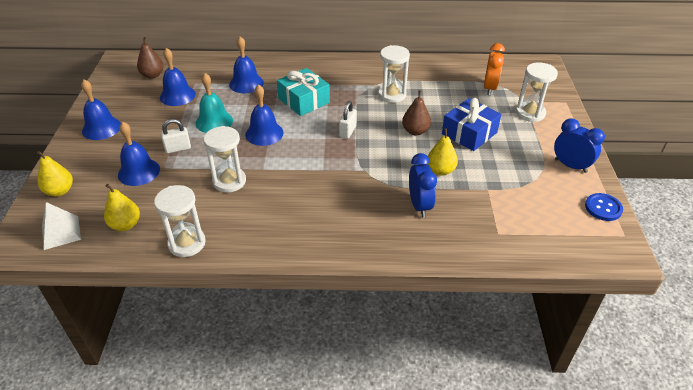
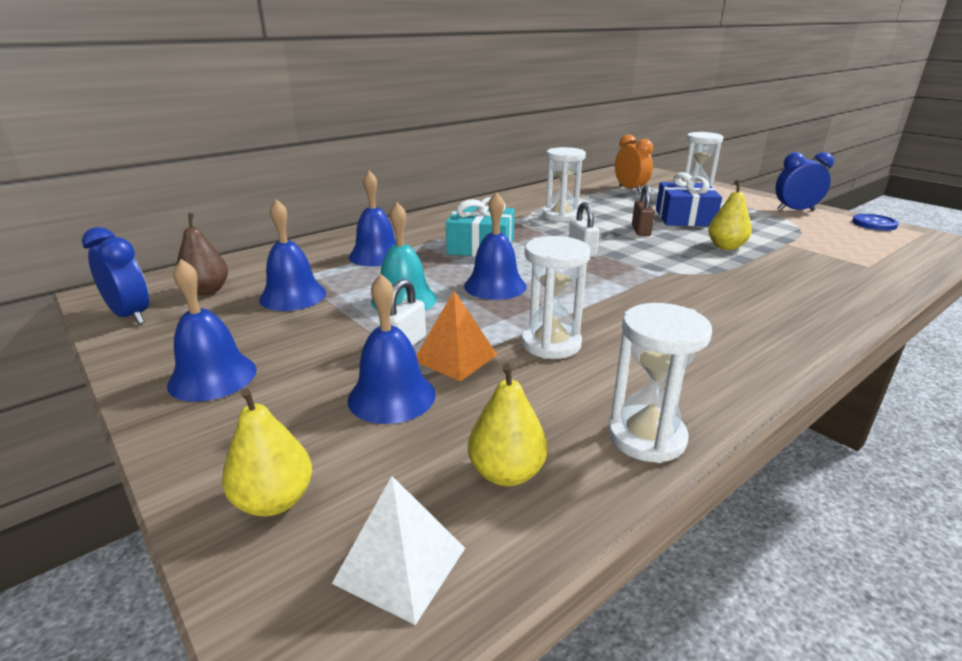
camera: 40 degrees left, 15 degrees down
brown pear [402,90,431,135] -> brown padlock [632,185,655,236]
blue clock [409,153,437,218] -> blue clock moved to [82,227,149,325]
none -> orange pyramid [416,291,497,381]

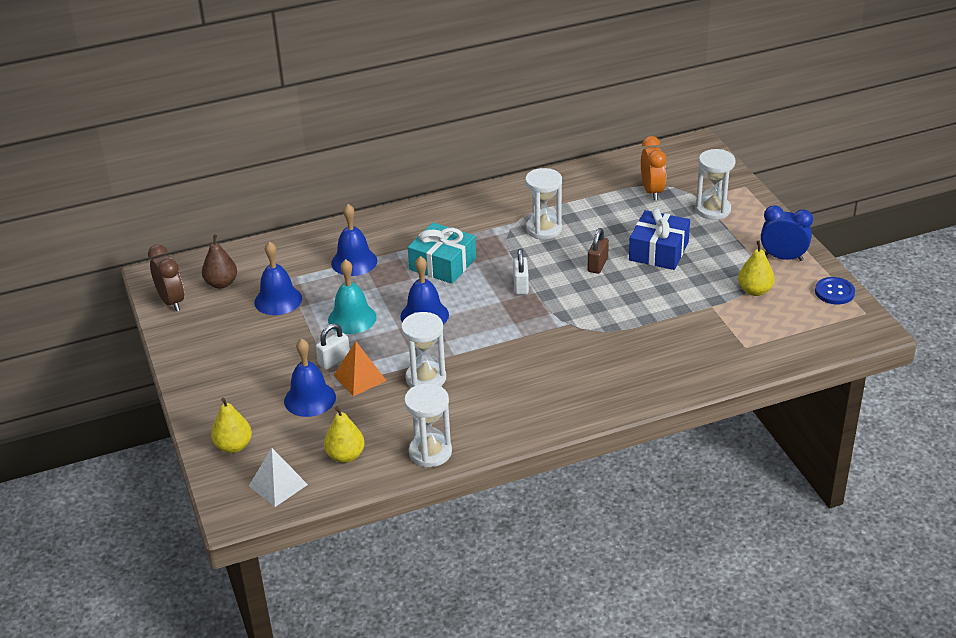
camera: 20 degrees right, 10 degrees up
blue clock [82,227,149,325] -> brown clock [148,244,184,311]
blue bell [167,259,257,402] -> none
yellow pear [708,180,752,250] -> yellow pear moved to [738,241,775,296]

